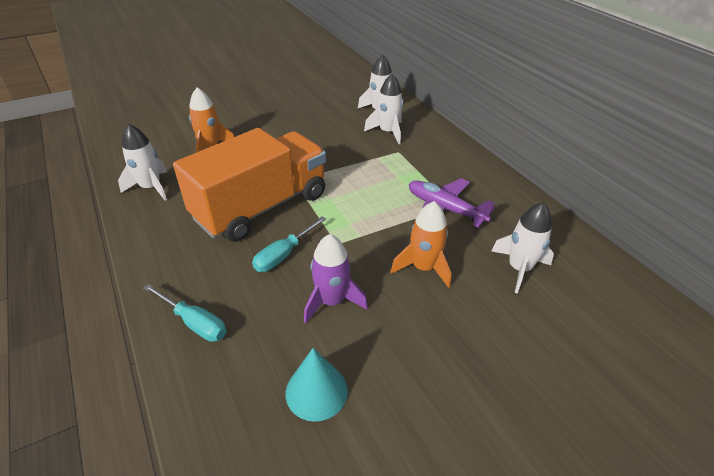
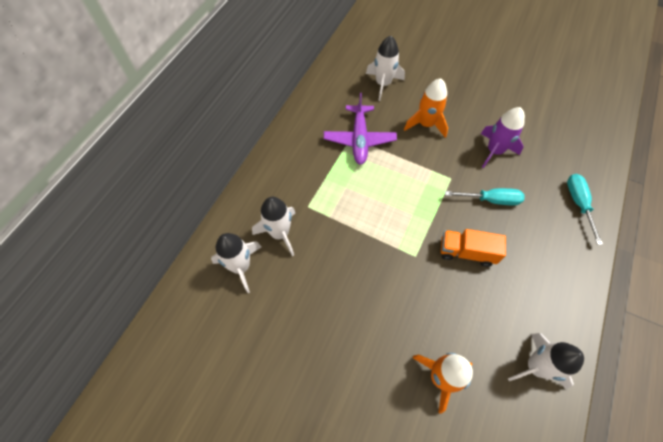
camera: 125 degrees left, 20 degrees up
orange truck [173,128,326,242] -> orange truck [441,229,506,267], size x0.44
turquoise cone [286,348,348,422] -> none

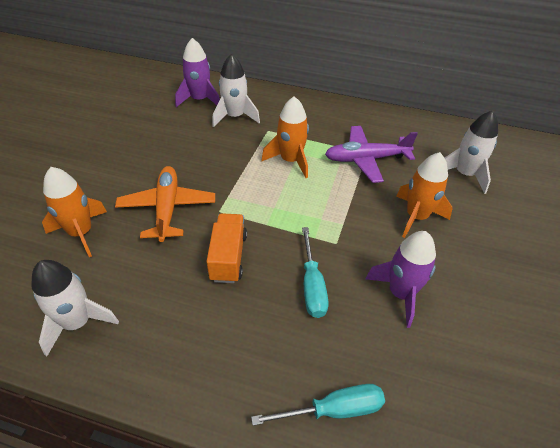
camera: 80 degrees right, 15 degrees down
white rocket [211,233,261,293] -> purple rocket [175,38,220,107]
none -> orange plane [115,166,215,242]
none -> orange rocket [261,96,309,178]

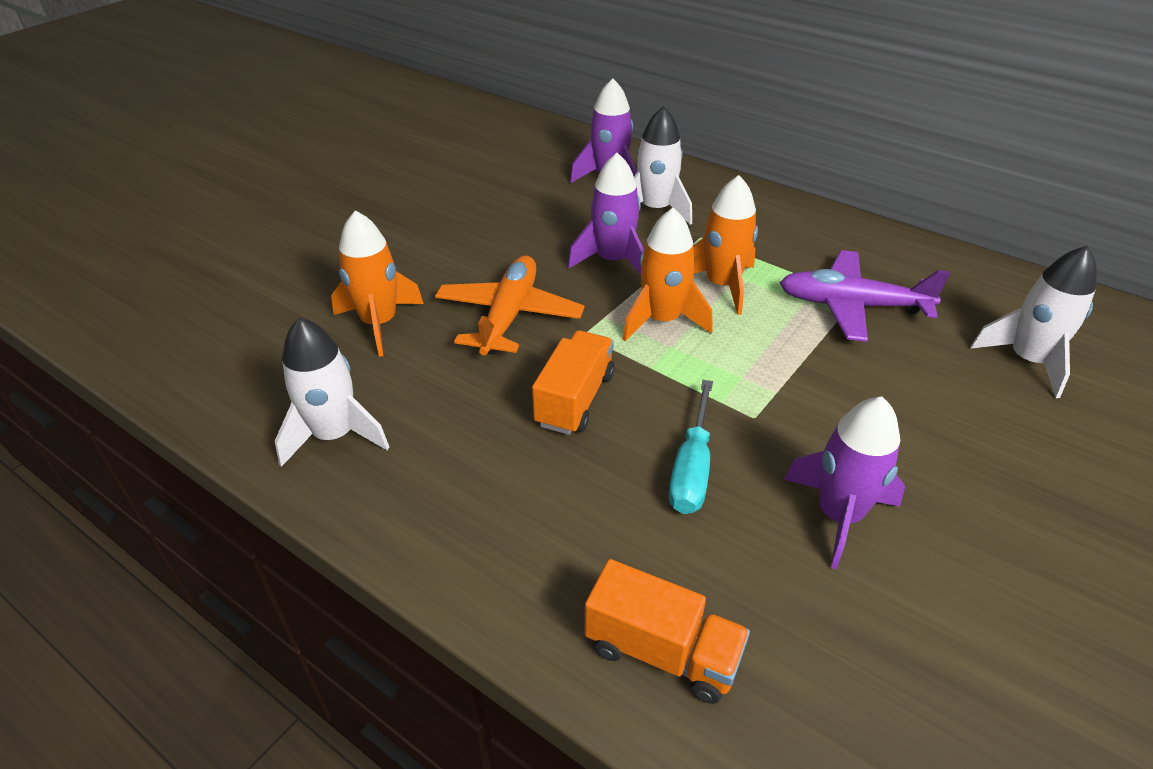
camera: 20 degrees right, 5 degrees down
turquoise screwdriver [251,384,385,426] -> orange truck [585,559,750,704]
orange rocket [396,152,453,238] -> orange rocket moved to [622,207,713,341]
none -> purple rocket [567,153,644,275]

